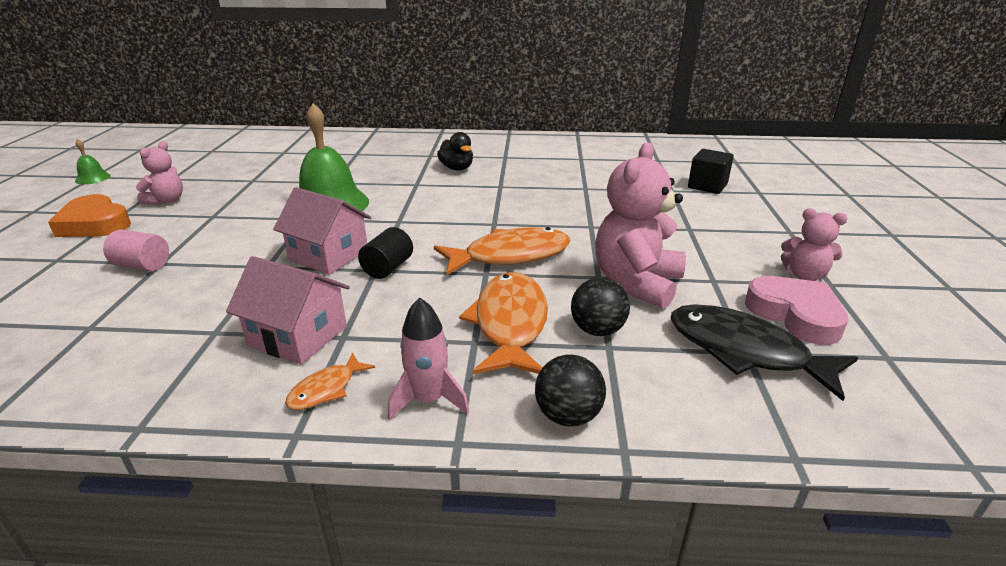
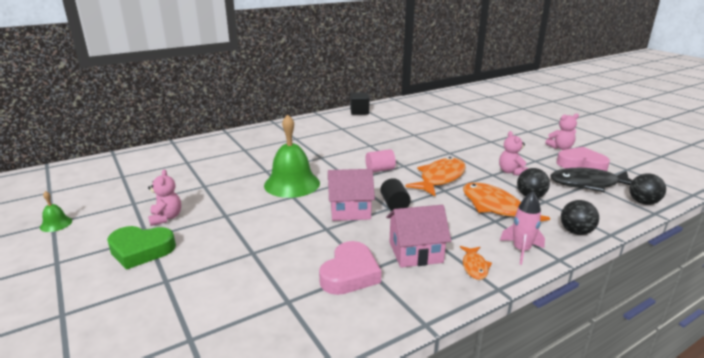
camera: 35 degrees left, 5 degrees down
orange heart [48,194,131,237] -> green heart [107,226,176,270]
pink cylinder [103,230,169,271] -> pink cylinder moved to [365,149,396,172]
black duck [437,132,473,170] -> none
pink teddy bear [595,142,686,309] -> pink teddy bear [499,131,528,175], size x0.56
black cube [688,149,734,194] -> black cube moved to [350,93,369,115]
none -> pink heart [319,241,381,295]
none -> black ball [629,173,666,205]

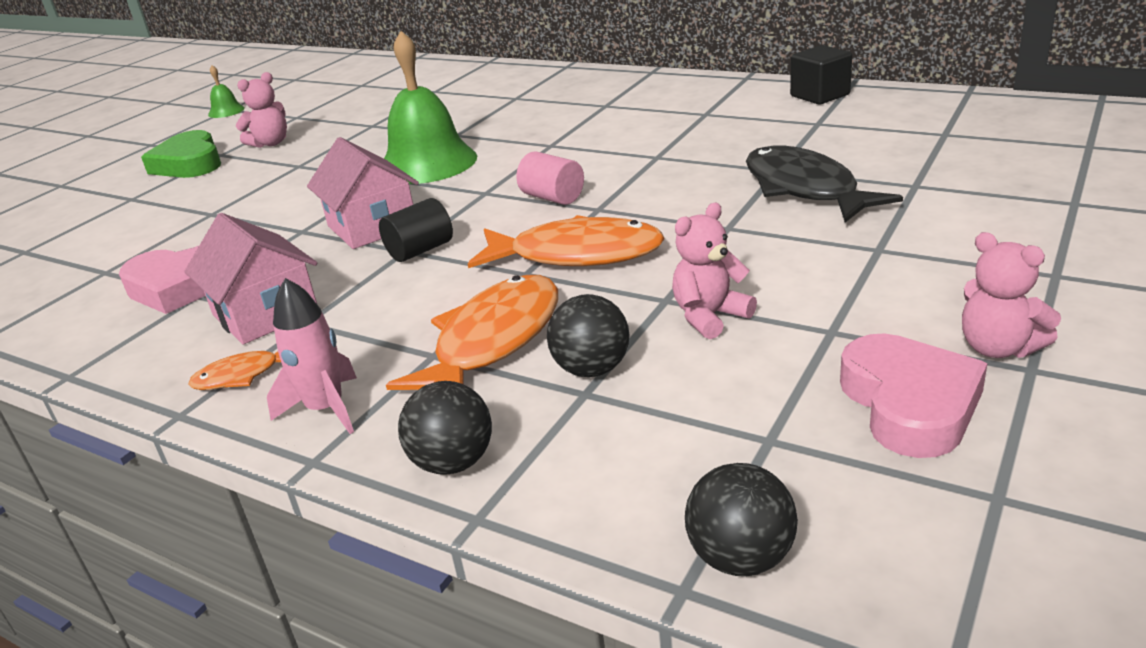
camera: 65 degrees right, 5 degrees up
black fish [550,168,632,192] -> black fish moved to [746,146,903,222]

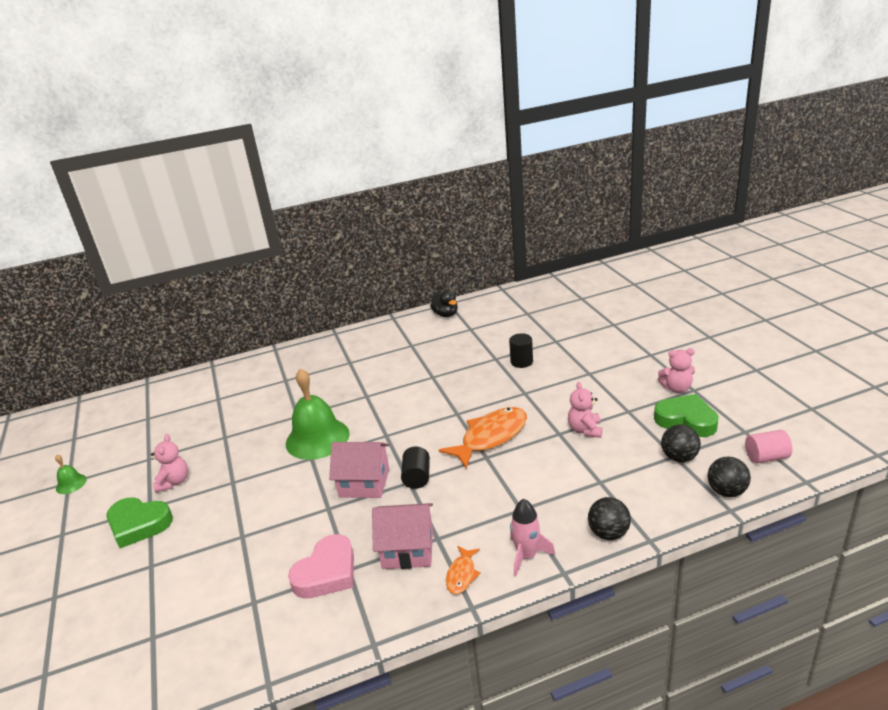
camera: 50 degrees left, 0 degrees up
orange fish [386,275,558,390] -> none
pink cylinder [516,151,584,205] -> pink cylinder moved to [745,430,792,463]
black ball [547,294,630,377] -> black ball moved to [661,424,701,462]
black fish [746,146,903,222] -> black cylinder [509,333,533,368]
black cube [790,45,852,104] -> black duck [430,290,458,317]
pink heart [840,334,987,458] -> green heart [654,394,719,437]

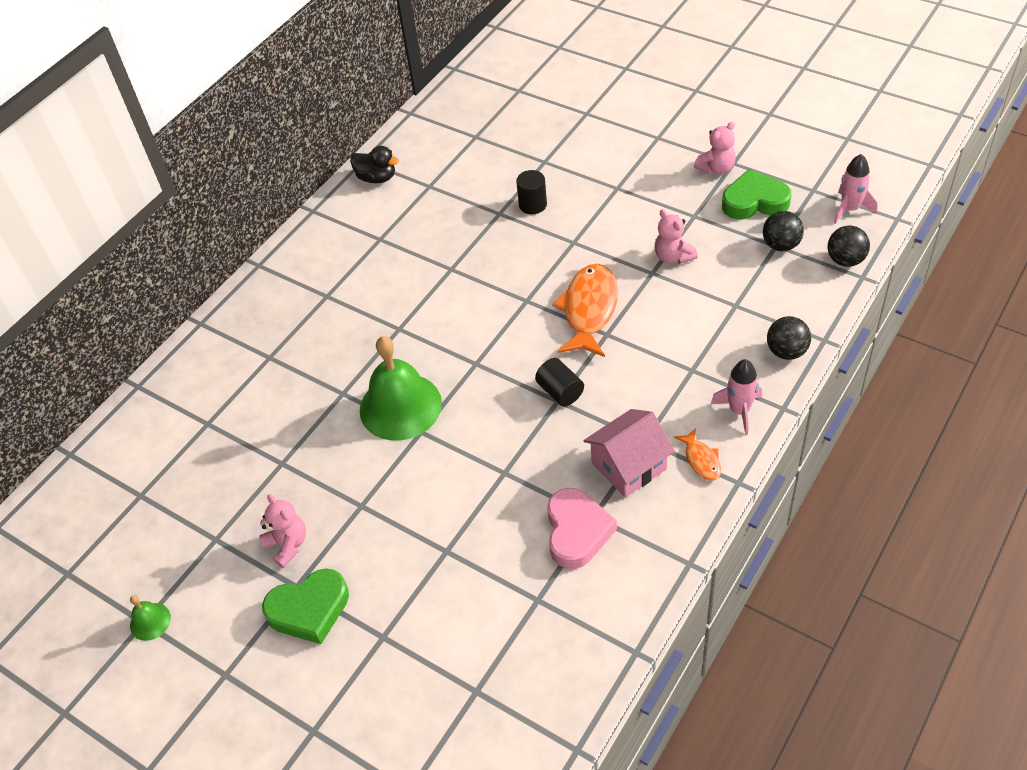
camera: 35 degrees left, 20 degrees up
pink house [329,442,389,498] -> none
pink cylinder [745,430,792,463] -> pink rocket [834,154,878,224]

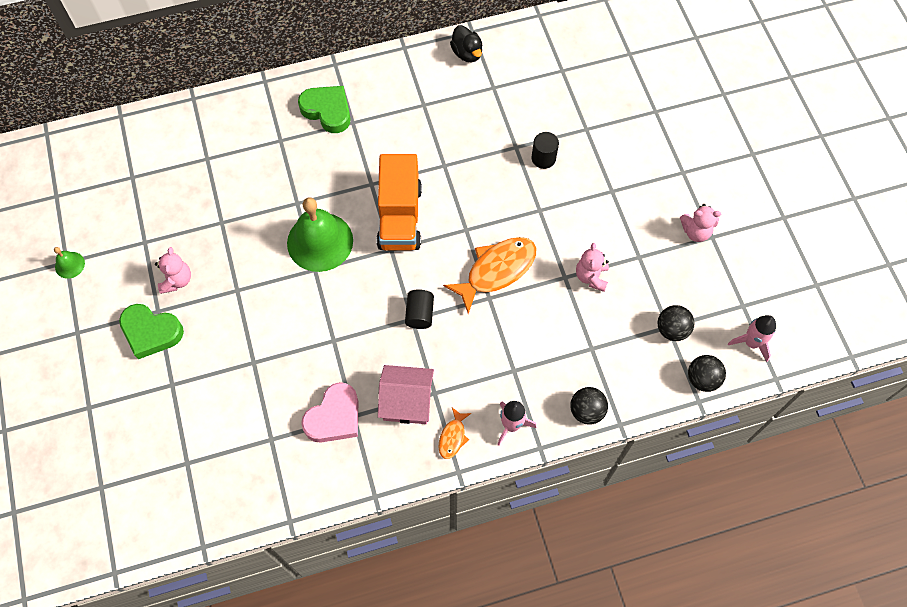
camera: 35 degrees right, 15 degrees up
green heart [722,169,791,219] -> green heart moved to [298,86,351,133]
none -> orange truck [376,154,422,251]

